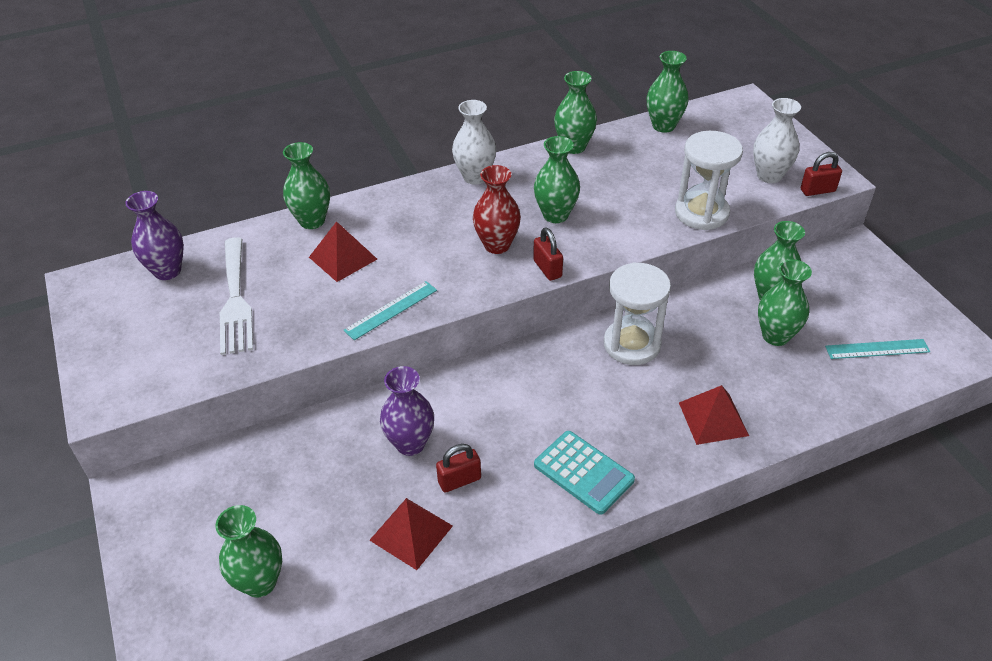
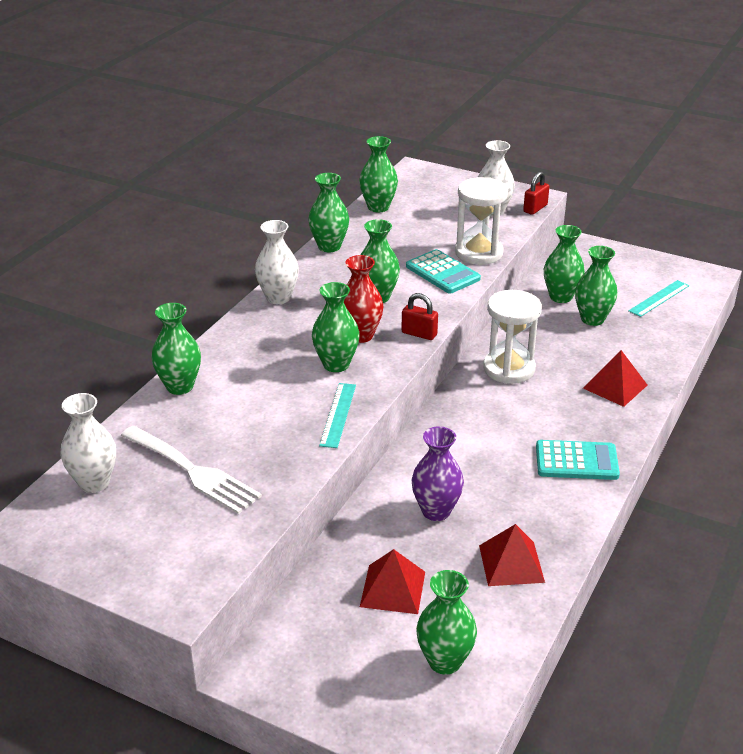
camera: 40 degrees left, 10 degrees down
purple vase [125,191,184,280] -> white vase [60,393,116,493]
red pyramid [309,221,377,282] -> red pyramid moved to [360,549,425,614]
red padlock [436,444,481,493] -> none
none -> green vase [312,282,359,372]
none -> turquoise calculator [406,249,481,294]

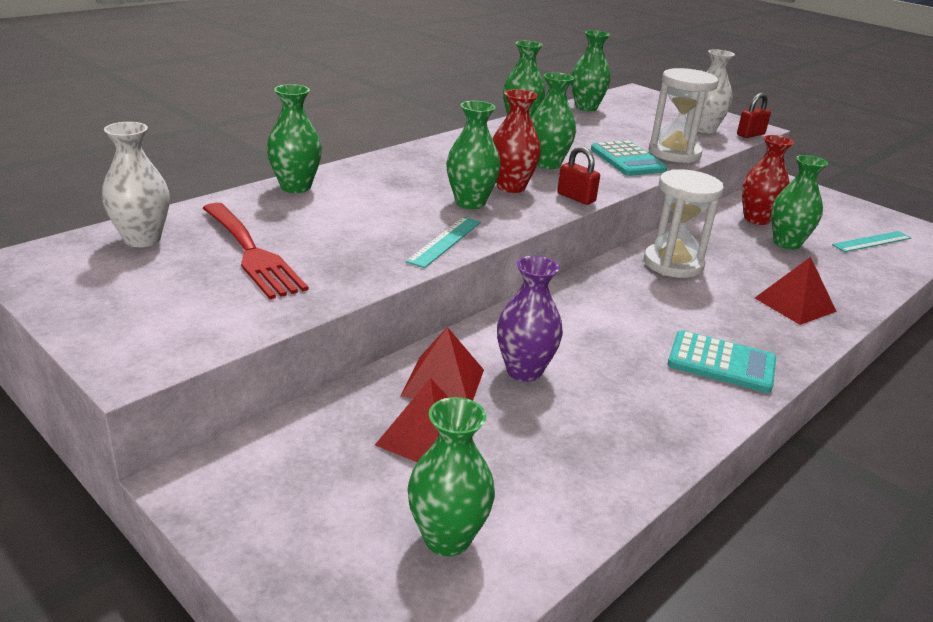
camera: 15 degrees right, 5 degrees down
white fork [121,425,262,514] -> red fork [202,203,309,299]
white vase [255,220,299,304] -> none
red pyramid [479,524,545,586] -> red pyramid moved to [401,327,484,401]
green vase [544,225,585,303] -> red vase [741,135,794,225]

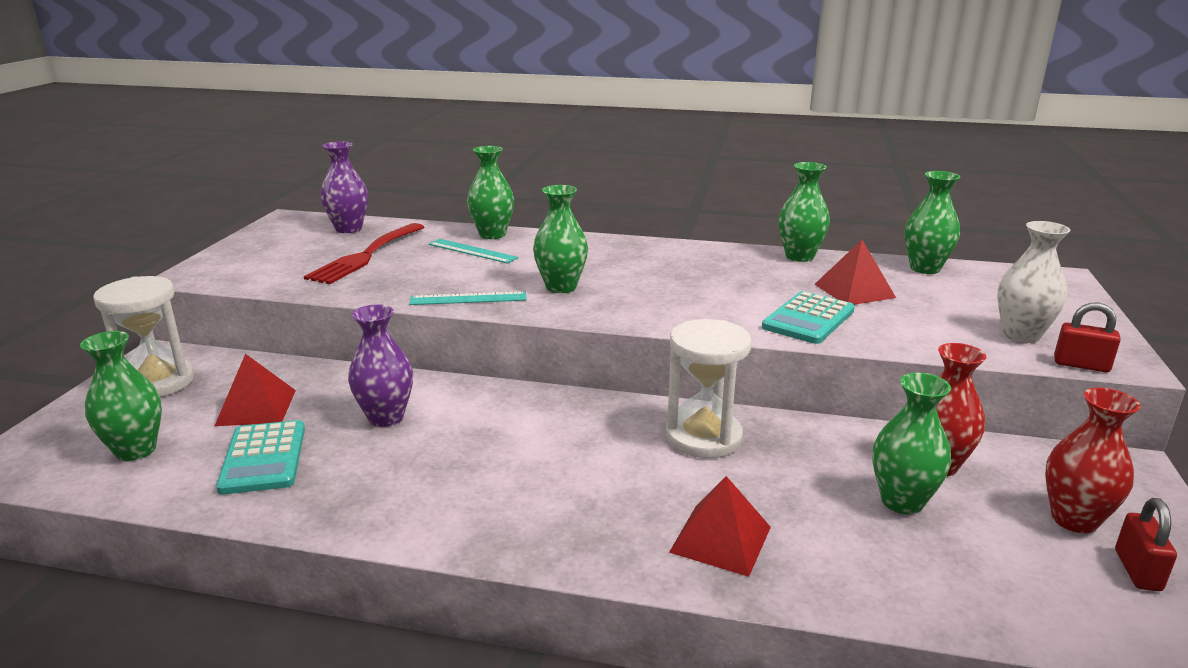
camera: 60 degrees right, 5 degrees down
white vase [102,122,169,247] -> purple vase [320,142,368,233]
red pyramid [401,327,484,401] -> red pyramid moved to [814,240,896,305]
red vase [492,89,541,193] -> red vase moved to [1045,387,1141,533]
green vase [531,72,576,169] -> none
red padlock [557,146,600,205] -> red padlock moved to [1115,498,1177,591]
white hourglass [649,68,718,163] -> white hourglass moved to [93,276,194,397]
turquoise calculator [667,330,776,393] -> turquoise calculator moved to [216,420,305,495]
turquoise ruler [832,231,911,252] -> turquoise ruler moved to [429,239,518,264]

